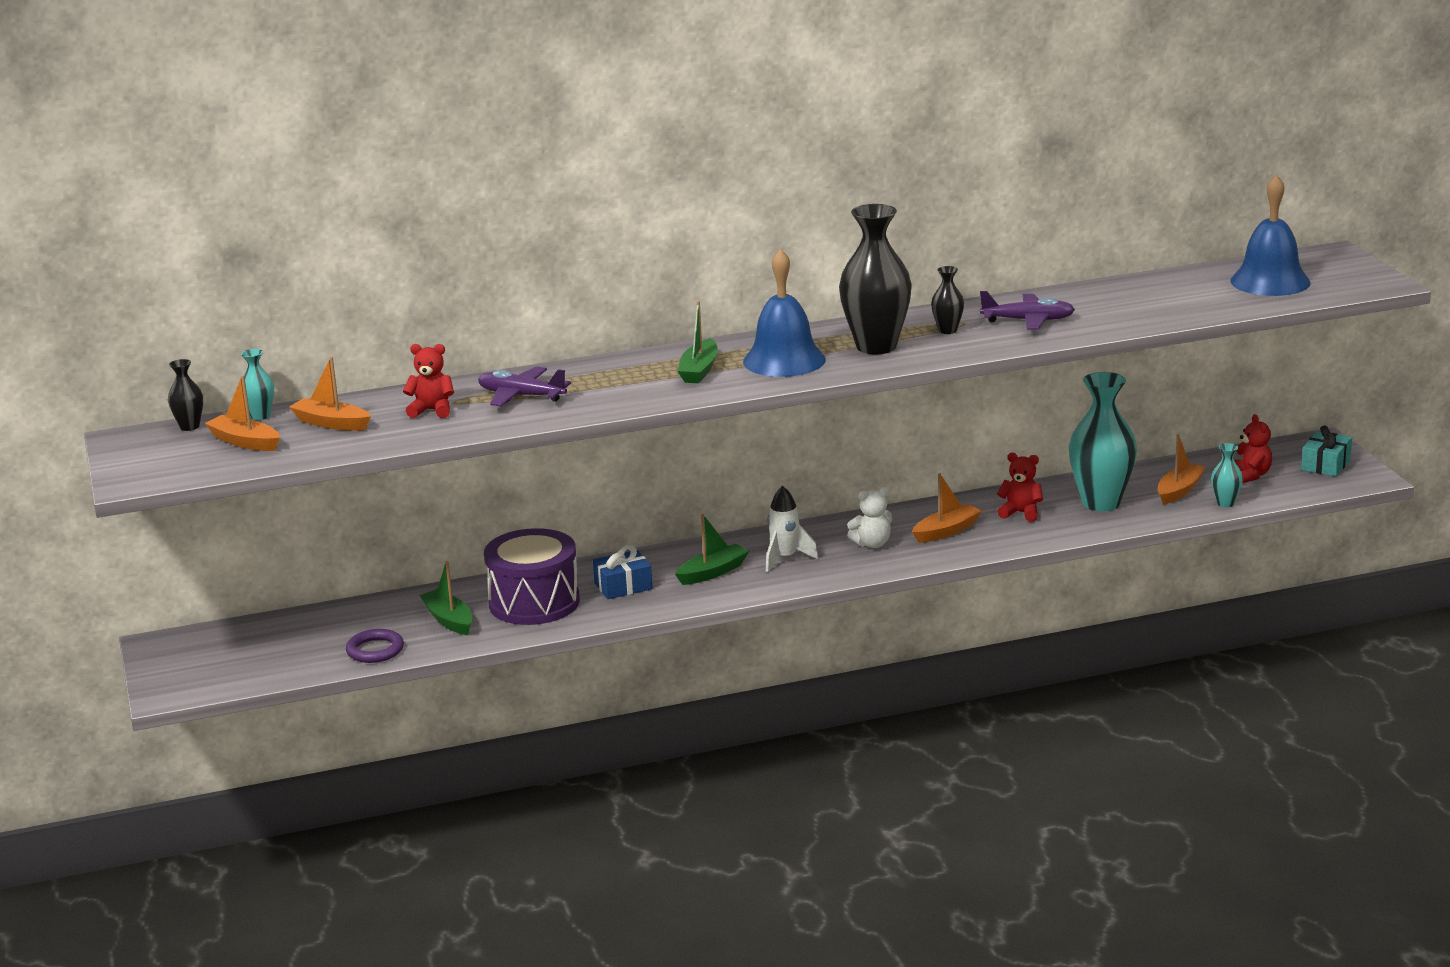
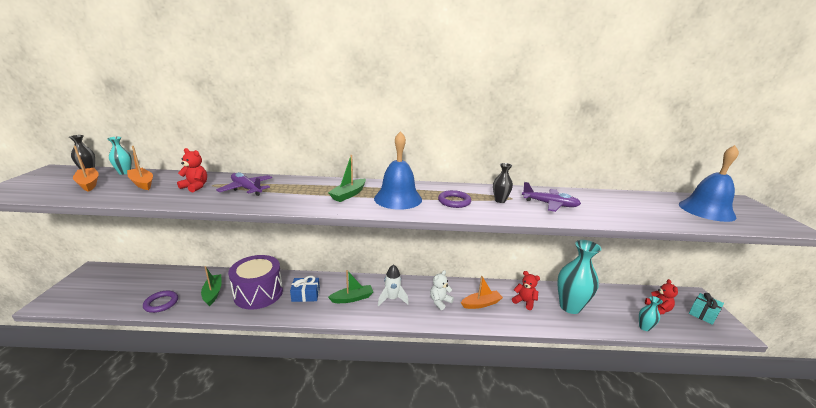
camera: 15 degrees right, 0 degrees up
black vase [839,204,912,354] -> purple ring [438,190,471,208]
white teddy bear [847,487,892,548] -> white teddy bear turned 135 degrees clockwise [430,270,454,310]
orange boat [1157,434,1206,505] -> none

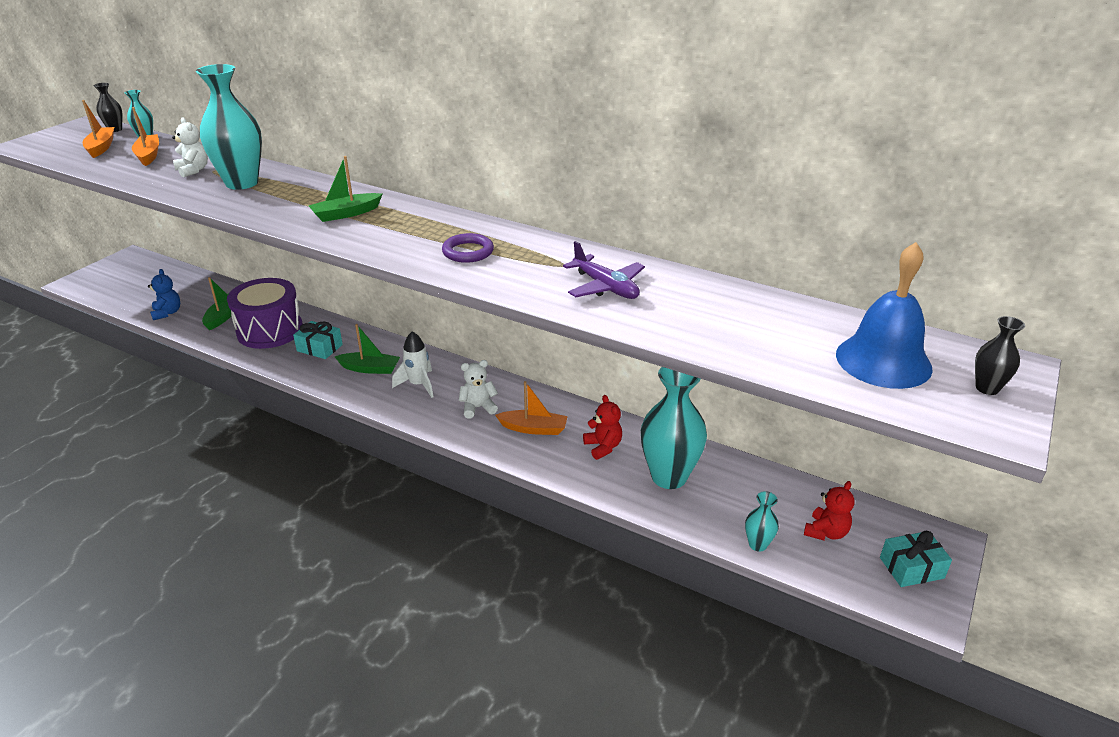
camera: 30 degrees right, 10 degrees up
purple ring [143,291,178,313] -> blue teddy bear [148,269,180,320]
red teddy bear [177,148,207,192] -> white teddy bear [172,118,208,177]
purple plane [216,172,272,196] -> turquoise vase [196,64,262,190]
blue gift [290,276,320,302] -> turquoise gift [293,321,343,359]
blue bell [374,131,422,210] -> none
black vase [493,163,513,203] -> black vase moved to [975,316,1025,395]

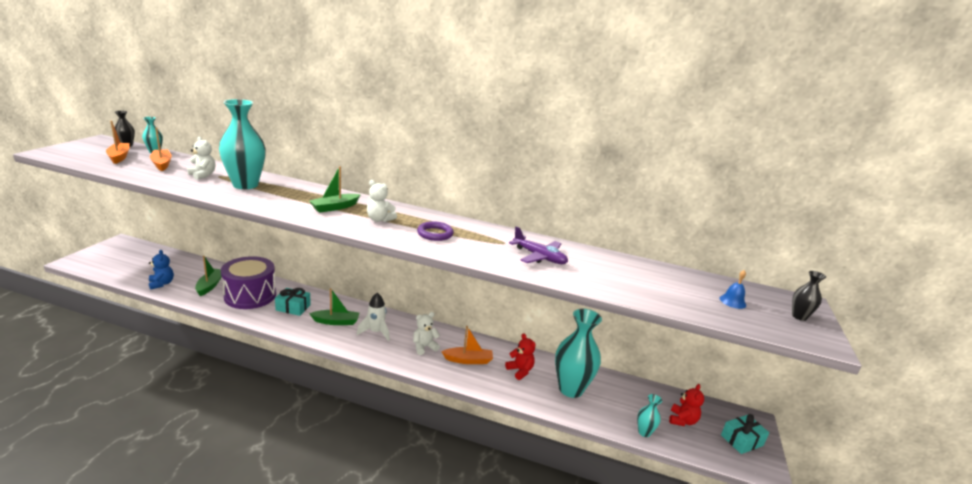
camera: 15 degrees left, 10 degrees down
blue bell [836,242,933,389] -> blue bell [720,270,746,309], size x0.43
none -> white teddy bear [367,180,397,222]

